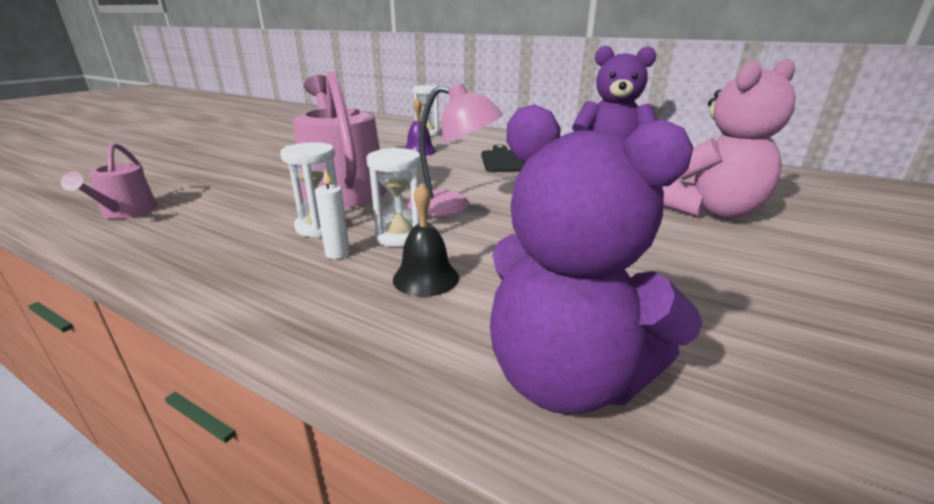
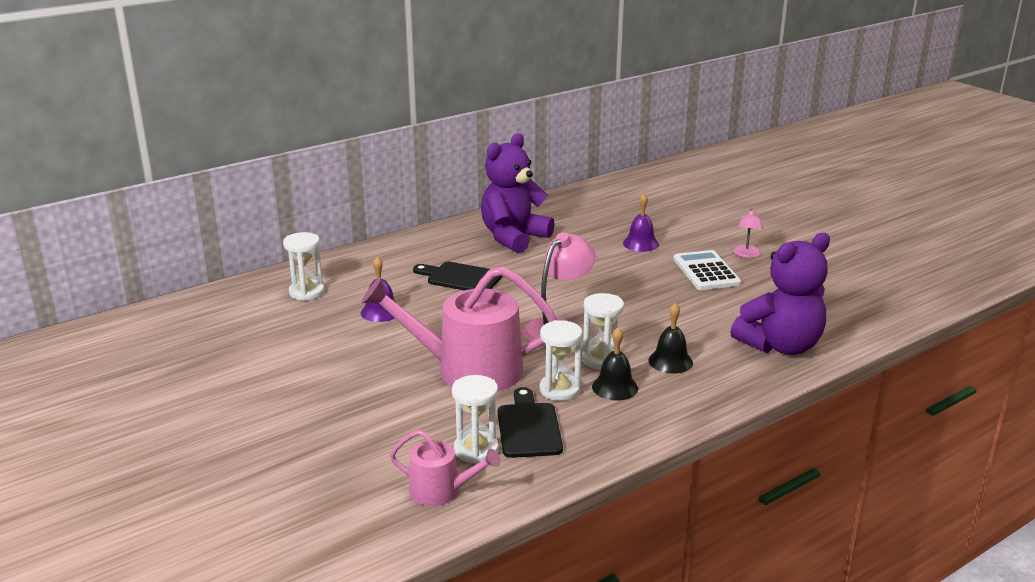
camera: 65 degrees left, 0 degrees up
white candle [315,169,350,259] -> black bell [592,327,638,401]
pink teddy bear [662,58,796,219] -> purple bell [623,194,659,252]
none -> white hourglass [452,375,499,464]
none -> black cutting board [498,387,563,458]
none -> white calculator [673,250,741,290]
none -> pink lamp [733,209,764,258]

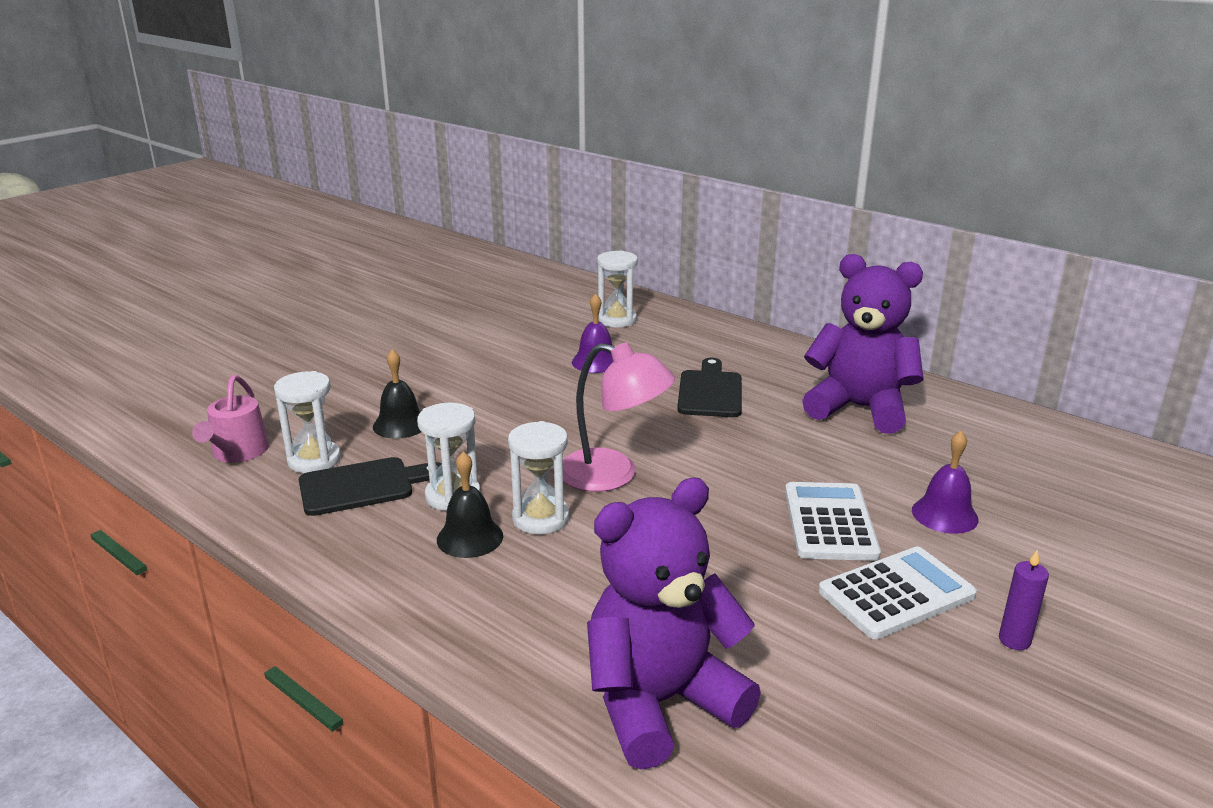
camera: 75 degrees right, 0 degrees up
pink watering can [362,266,557,392] -> none
black bell [648,303,693,373] -> black bell moved to [373,349,421,439]
purple teddy bear [730,233,830,355] -> purple teddy bear turned 105 degrees clockwise [587,478,761,770]
pink lamp [733,209,764,258] -> purple candle [999,550,1049,650]
none -> white calculator [785,482,881,561]

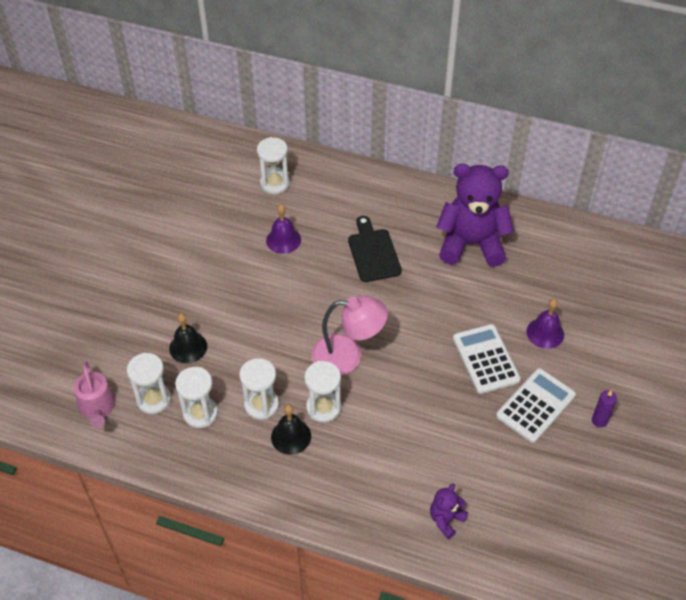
camera: 20 degrees left, 25 degrees up
black cutting board [299,457,441,516] -> white hourglass [175,367,218,428]
purple teddy bear [587,478,761,770] -> purple teddy bear [430,483,468,539], size x0.44

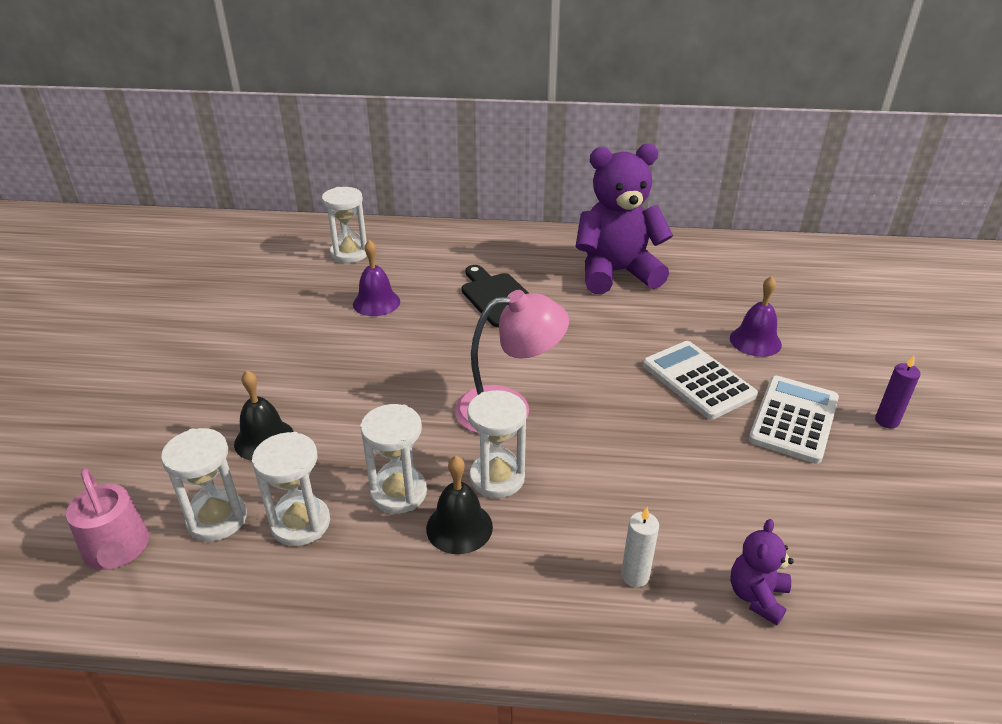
camera: 15 degrees left, 15 degrees down
none -> white candle [621,507,659,587]

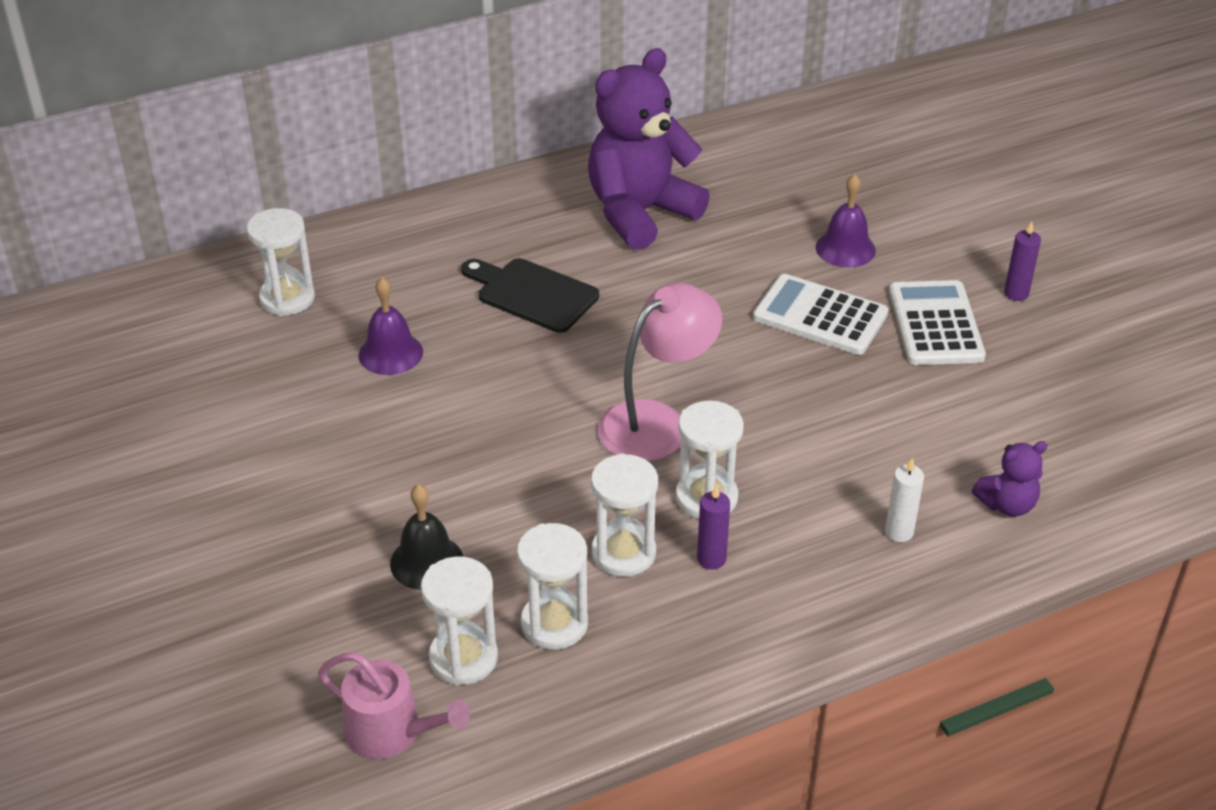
camera: 30 degrees left, 5 degrees up
black bell [426,456,493,554] -> purple candle [697,485,730,570]
purple teddy bear [730,519,794,625] -> purple teddy bear turned 105 degrees counterclockwise [972,441,1048,517]

